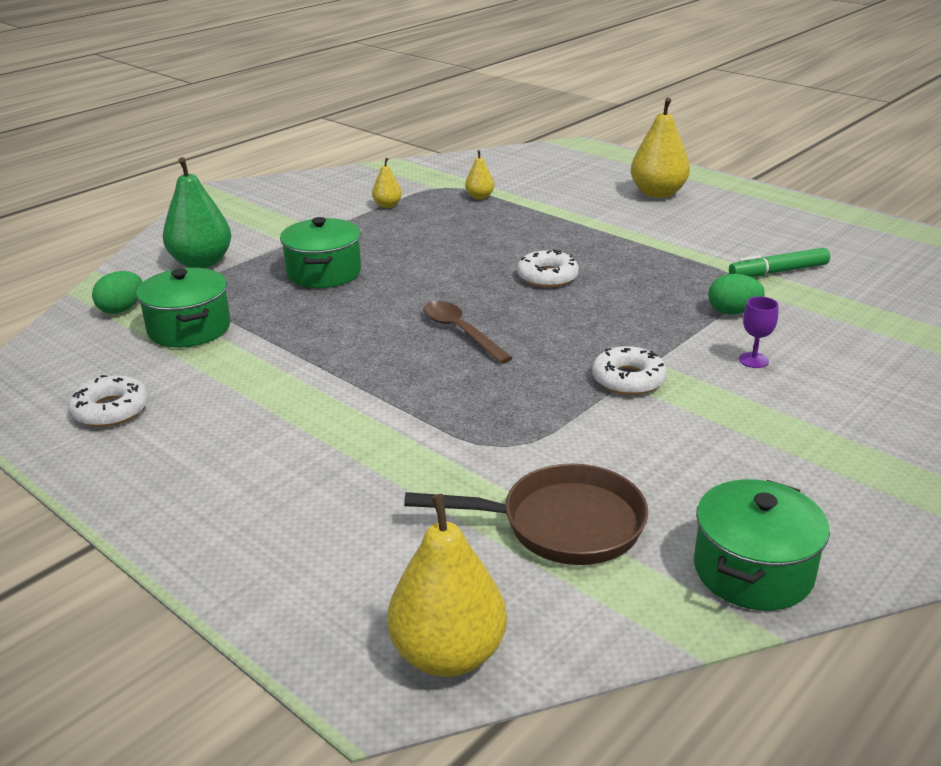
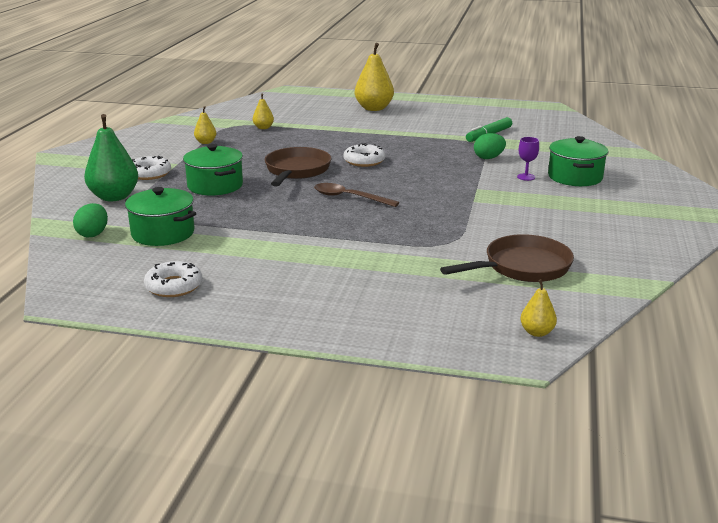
camera: 30 degrees left, 5 degrees down
yellow pear [387,494,507,677] -> yellow pear [520,279,557,337], size x0.51
white donut [592,346,667,395] -> white donut moved to [132,156,171,180]
green pot [694,479,830,611] -> green pot moved to [548,136,608,186]
none -> brown pan [265,147,331,187]

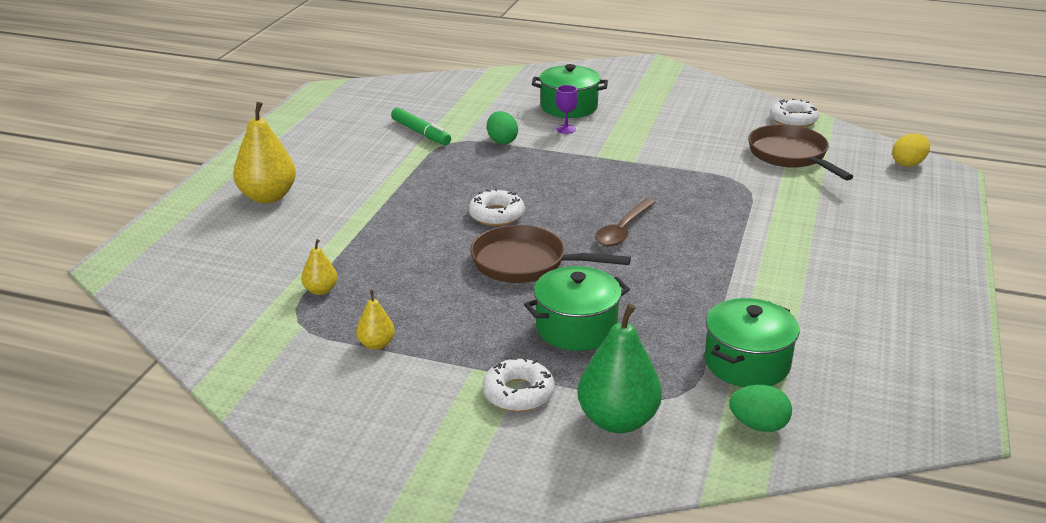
camera: 85 degrees left, 5 degrees up
white donut [144,261,202,297] -> white donut moved to [770,99,819,127]
yellow pear [520,279,557,337] -> yellow egg [892,134,930,167]

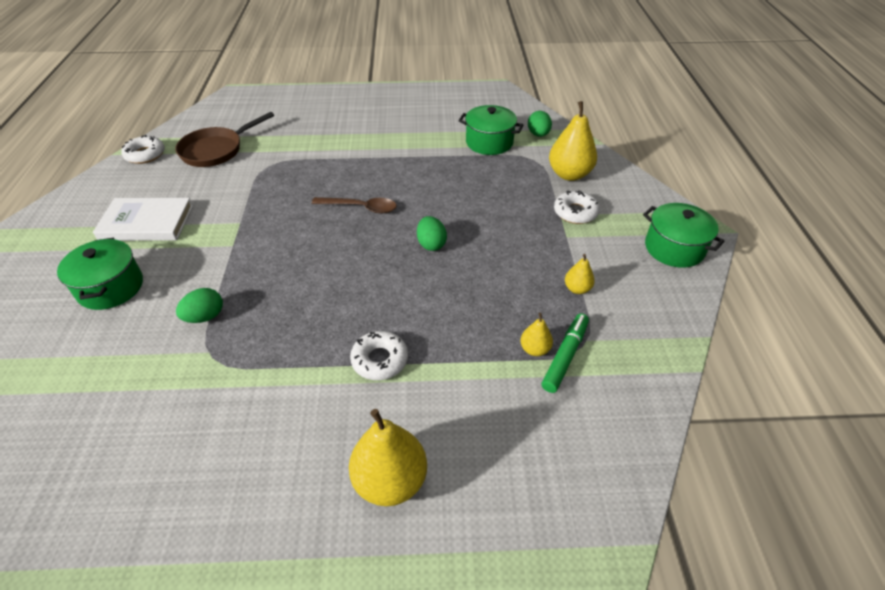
camera: 110 degrees left, 15 degrees up
green marker [391,107,451,145] -> green marker moved to [542,313,589,393]
white donut [469,188,525,226] -> white donut moved to [350,331,408,380]
brown pan [470,225,631,283] -> green egg [417,216,447,251]
green pot [524,266,630,351] -> green pot moved to [643,203,725,268]
purple goblet [556,85,578,134] -> none
green pear [578,304,662,433] -> yellow pear [549,101,597,181]
yellow egg [892,134,930,167] -> none
none -> white book [93,198,193,241]

